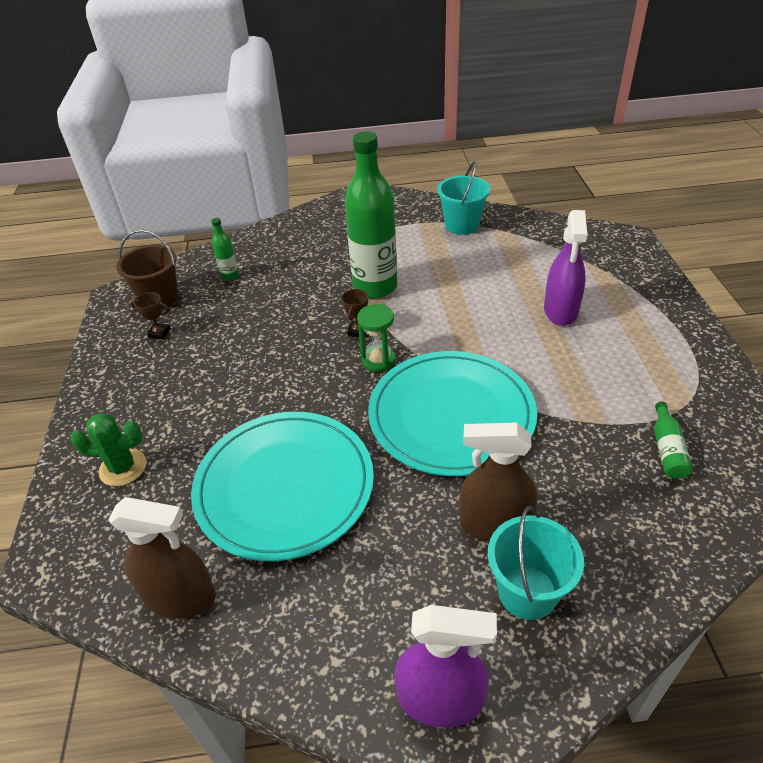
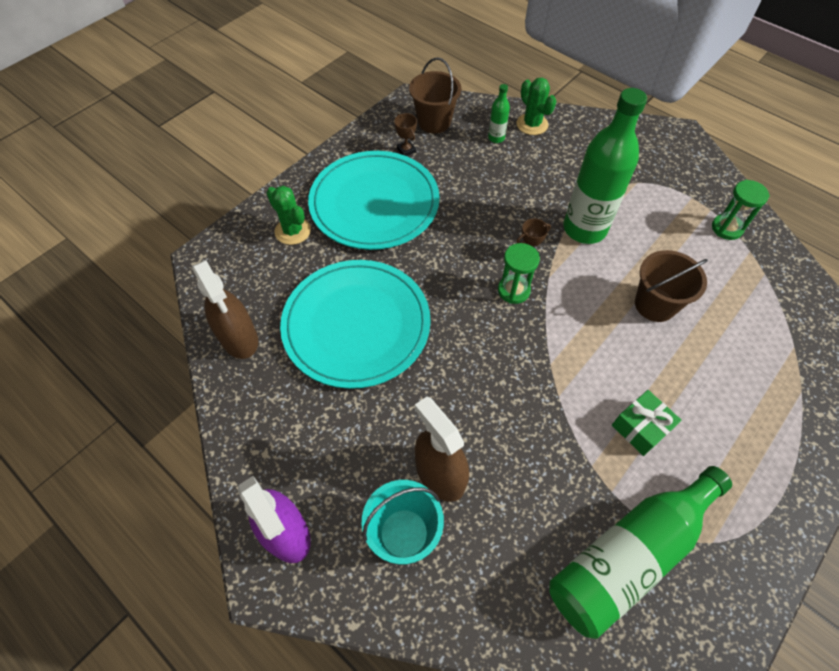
camera: 45 degrees right, 15 degrees up
turquoise plate [368,351,537,476] -> turquoise plate moved to [308,151,440,250]
turquoise bucket [437,161,491,235] -> green hourglass [712,180,770,240]
purple spray bottle [544,210,587,326] -> none
green bottle [654,401,693,479] -> green bottle [549,466,732,639], size x2.35
none -> green cactus [516,78,556,135]
none -> green gift [612,390,681,456]
none -> brown bucket [635,250,708,322]

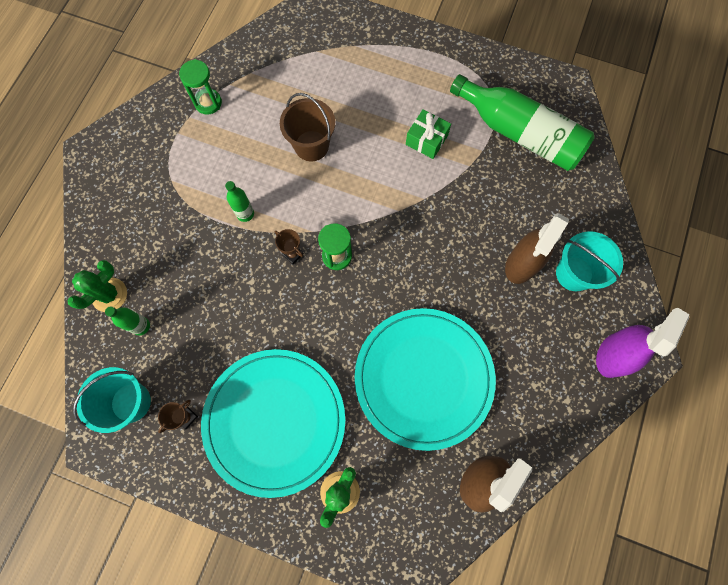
camera: 110 degrees left, 15 degrees up
brown bucket [409,57,461,133] -> turquoise bucket [73,367,151,433]
green bottle [563,88,647,244] -> green bottle [225,181,254,222], size x0.43

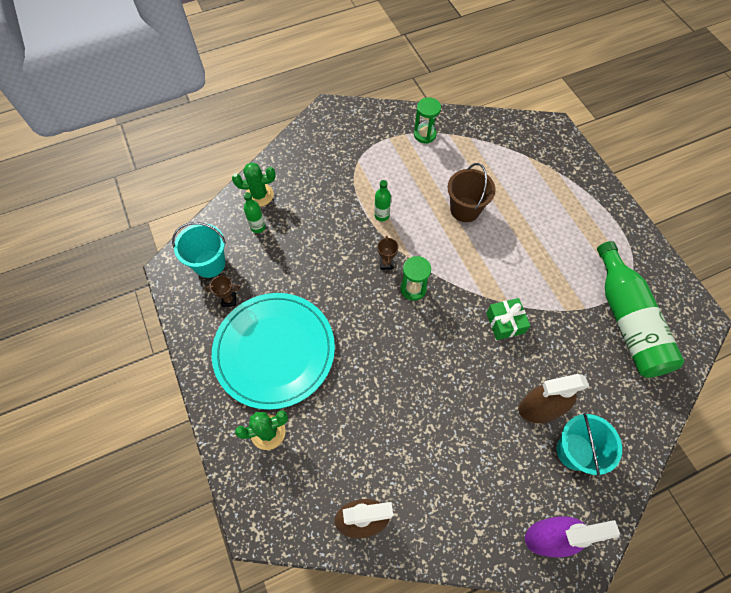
camera: 45 degrees right, 10 degrees down
turquoise plate [355,308,496,451] -> none
green gift [406,109,451,159] -> green gift moved to [486,298,530,340]

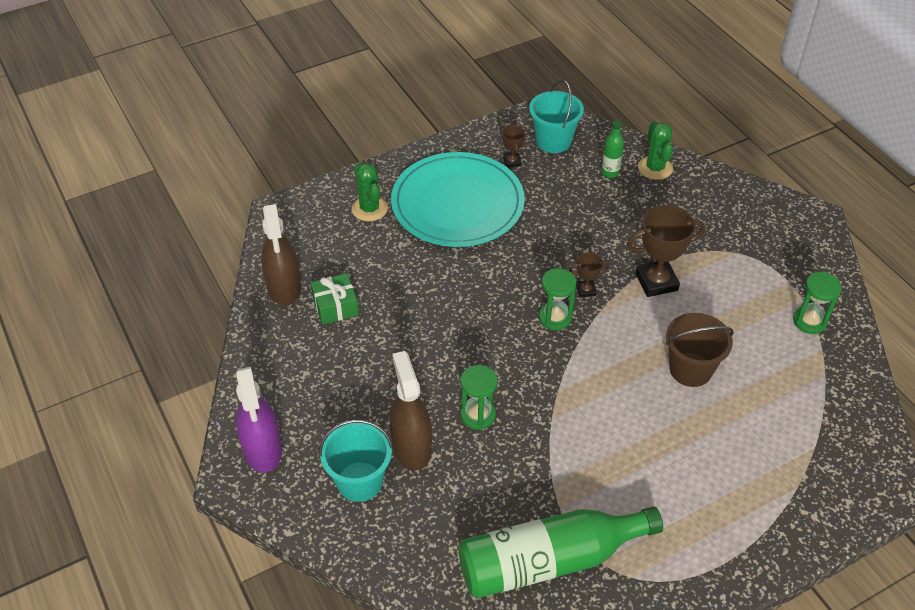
camera: 85 degrees right, 15 degrees down
green bottle [374,180,391,221] -> brown trophy [627,205,705,297]
green gift [486,298,530,340] -> green gift moved to [311,273,359,325]
none -> green hourglass [460,365,498,430]

